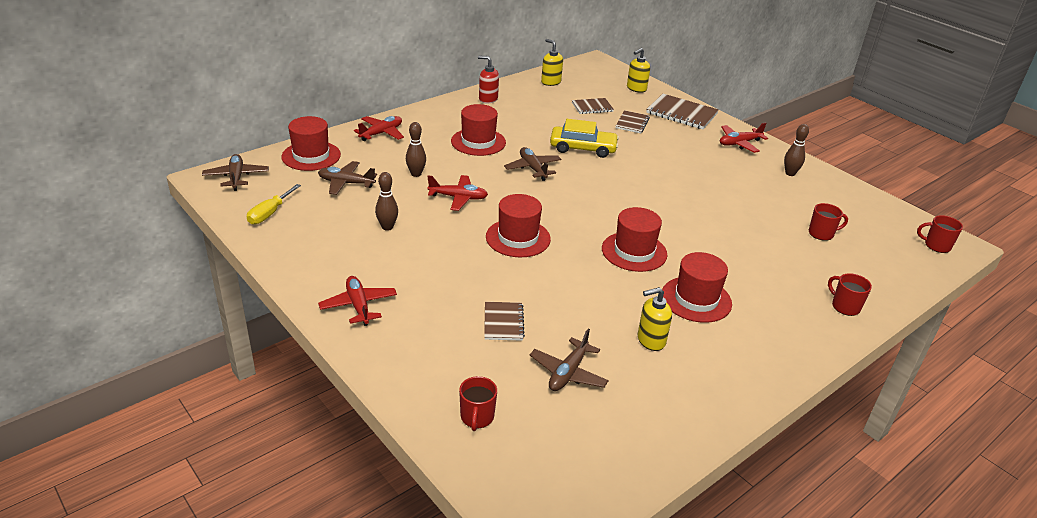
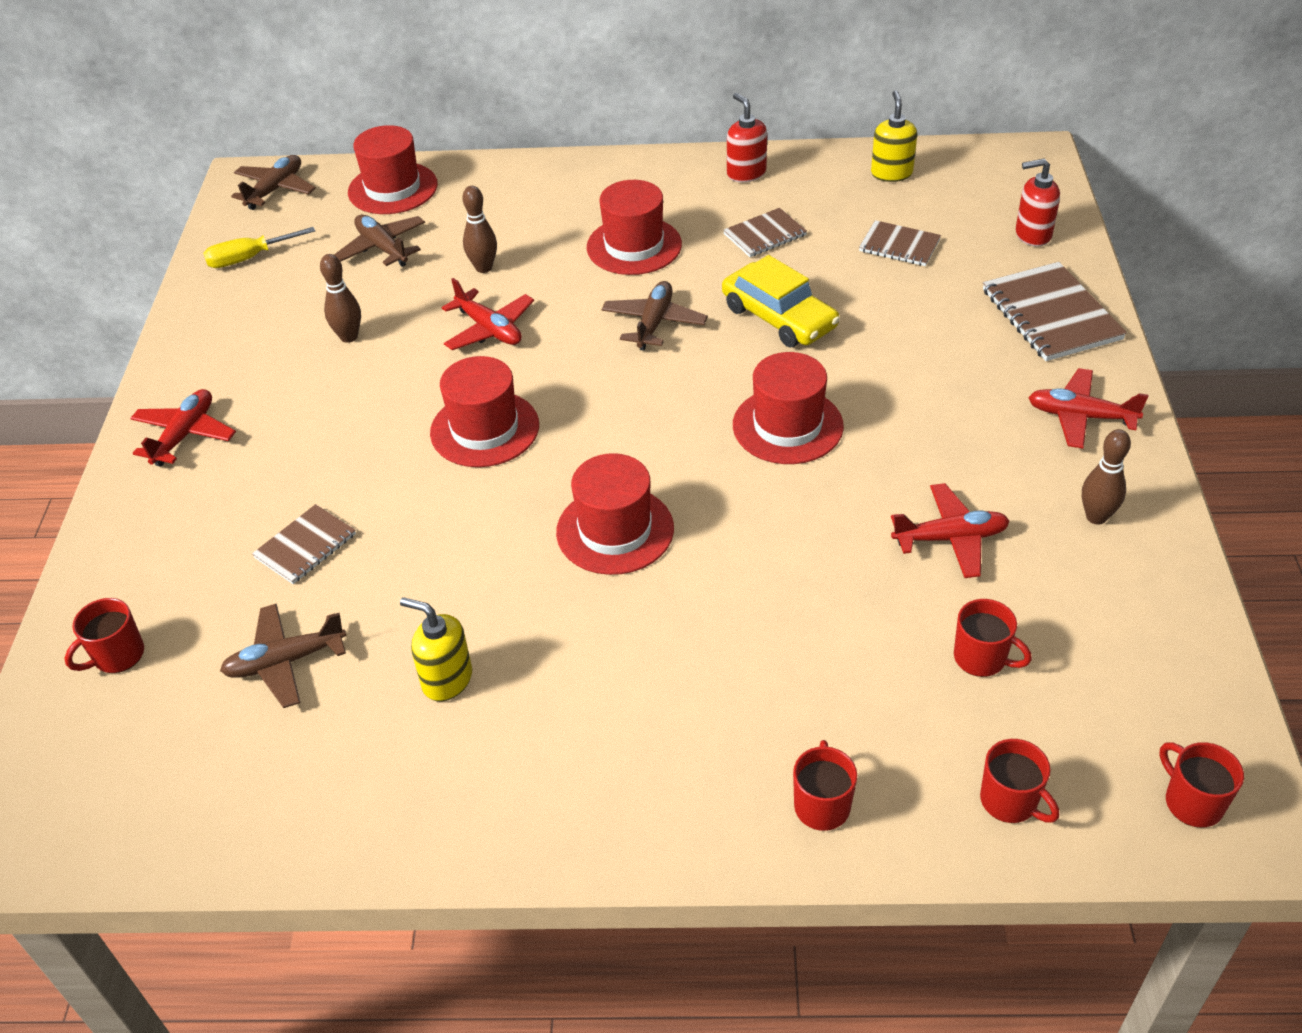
camera: 45 degrees right, 10 degrees up
red plane [354,116,404,141] -> red plane moved to [891,483,1010,578]
brown notebook [616,110,650,133] -> brown notebook moved to [723,208,807,257]
yellow soap dispenser [627,48,650,93] -> red soap dispenser [1016,159,1060,246]
red hat [662,252,732,323] -> red hat moved to [733,352,844,464]
none -> red mug [980,739,1059,823]

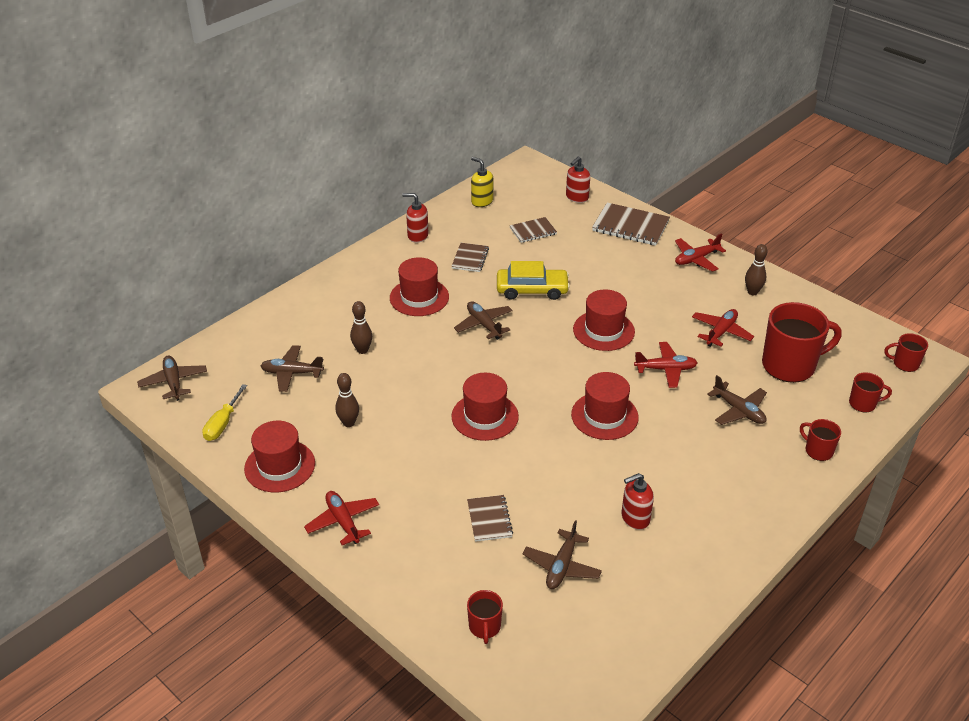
camera: 50 degrees left, 5 degrees down
red hat [348,125,438,214] -> red hat moved to [244,421,315,492]
yellow soap dispenser [400,597,472,701] -> red soap dispenser [622,473,654,530]
red plane [442,278,534,350] -> red plane moved to [634,342,698,388]
red mug [954,599,1032,677] -> red mug [762,302,842,383], size x2.06
none -> brown plane [707,375,767,425]

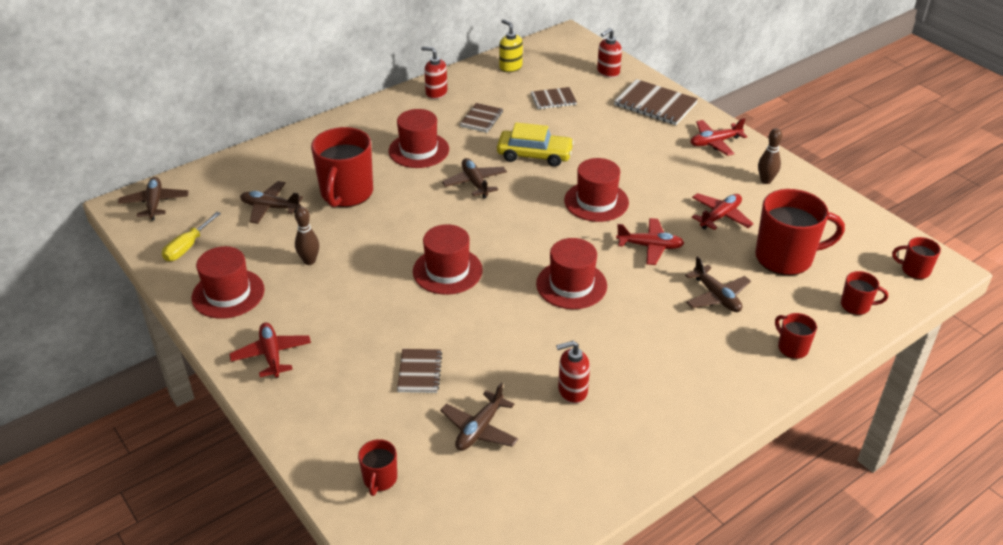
camera: 10 degrees right, 0 degrees up
brown bowling pin [350,301,372,354] -> red mug [311,127,373,207]

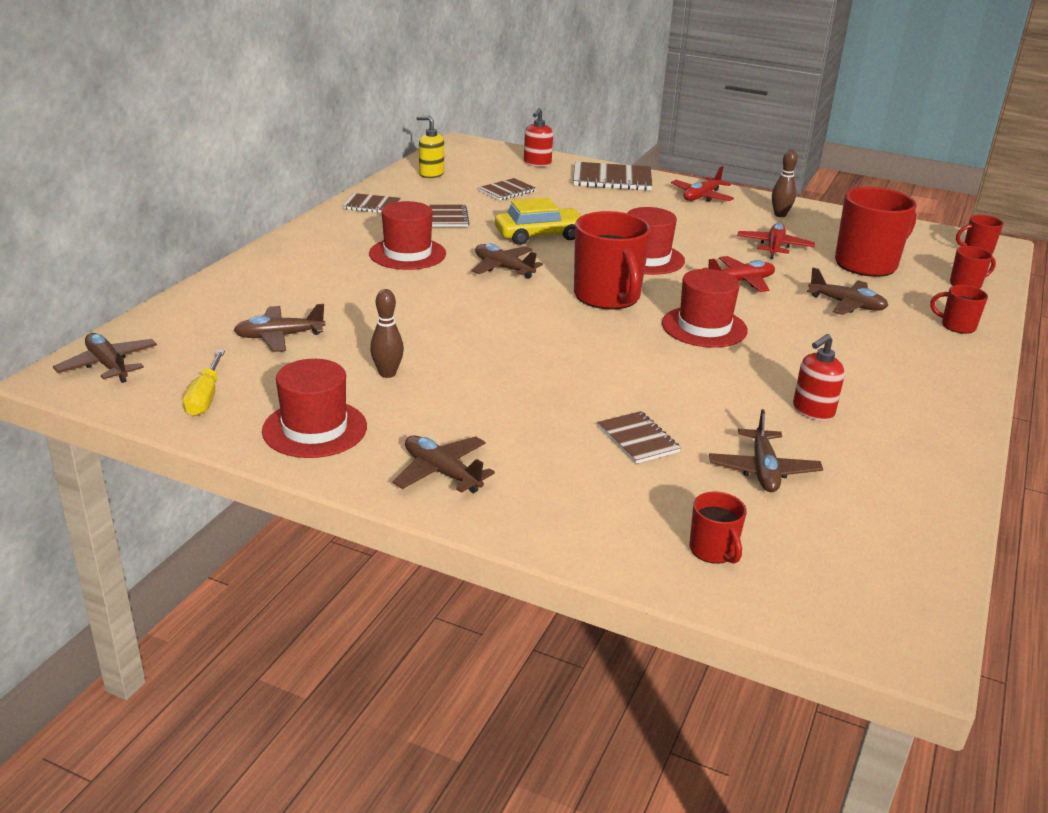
camera: 30 degrees left, 10 degrees down
red plane [229,322,311,378] -> brown plane [393,435,495,493]
red mug [311,127,373,207] -> red mug moved to [574,211,651,310]
red hat [413,224,483,295] -> none
red soap dispenser [421,46,447,99] -> brown notebook [343,193,401,213]

